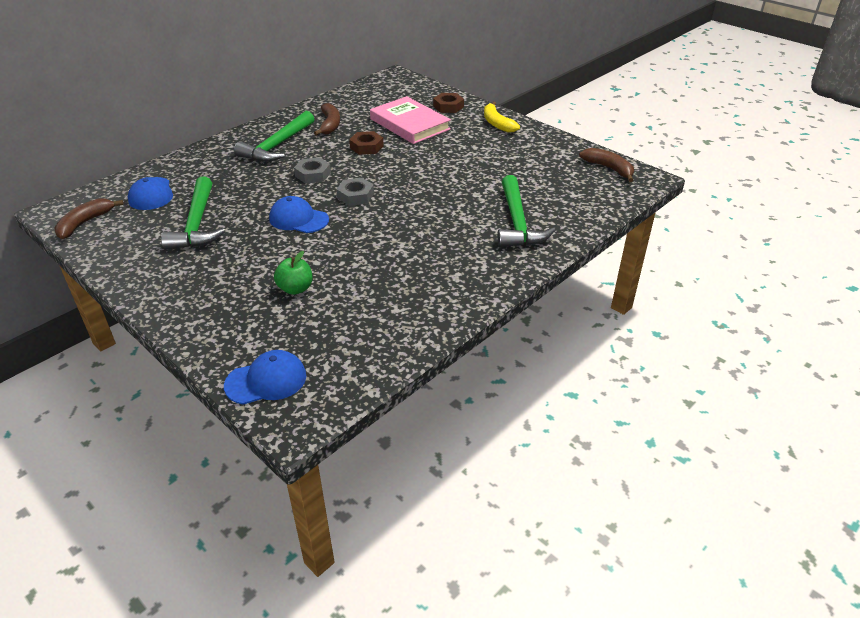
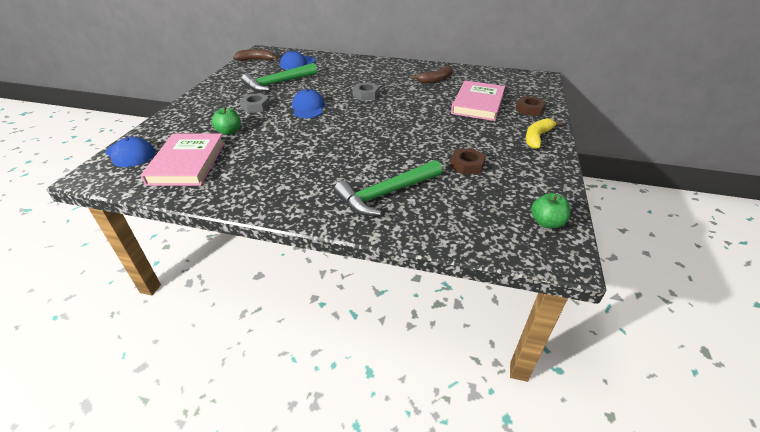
camera: 60 degrees right, 0 degrees up
green hammer [234,111,314,162] -> none
grey nut [336,178,374,206] -> grey nut moved to [239,93,270,113]
brown nut [349,131,384,155] -> brown nut moved to [450,148,486,175]
brown banana [579,148,634,182] -> green apple [531,193,570,228]
none -> pink book [141,133,225,186]

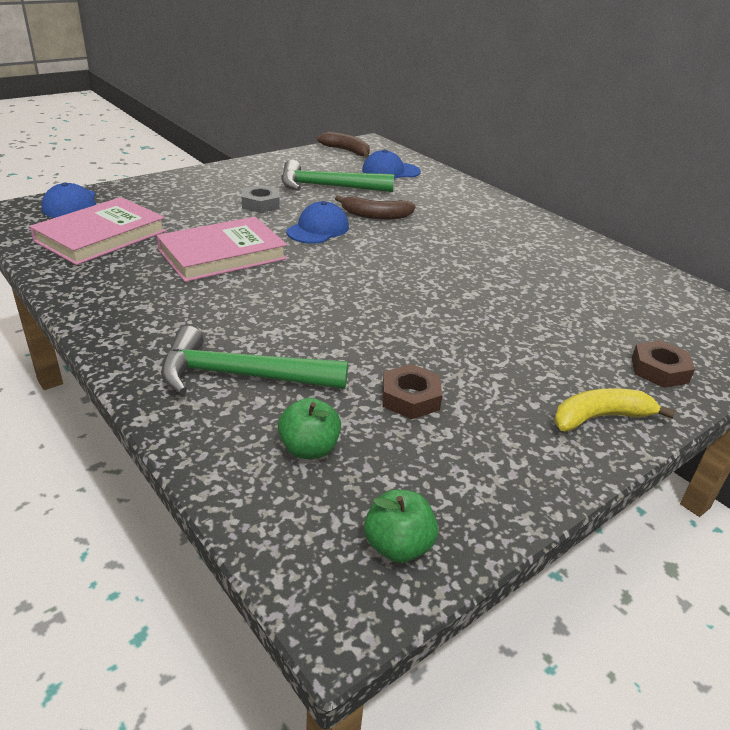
camera: 35 degrees right, 5 degrees down
green apple [212,107,241,135] -> green apple moved to [278,398,341,459]
grey nut [352,82,379,101] -> none
brown banana [411,66,453,83] -> brown banana moved to [335,195,416,220]
pink book [451,80,505,121] -> pink book moved to [157,217,287,282]

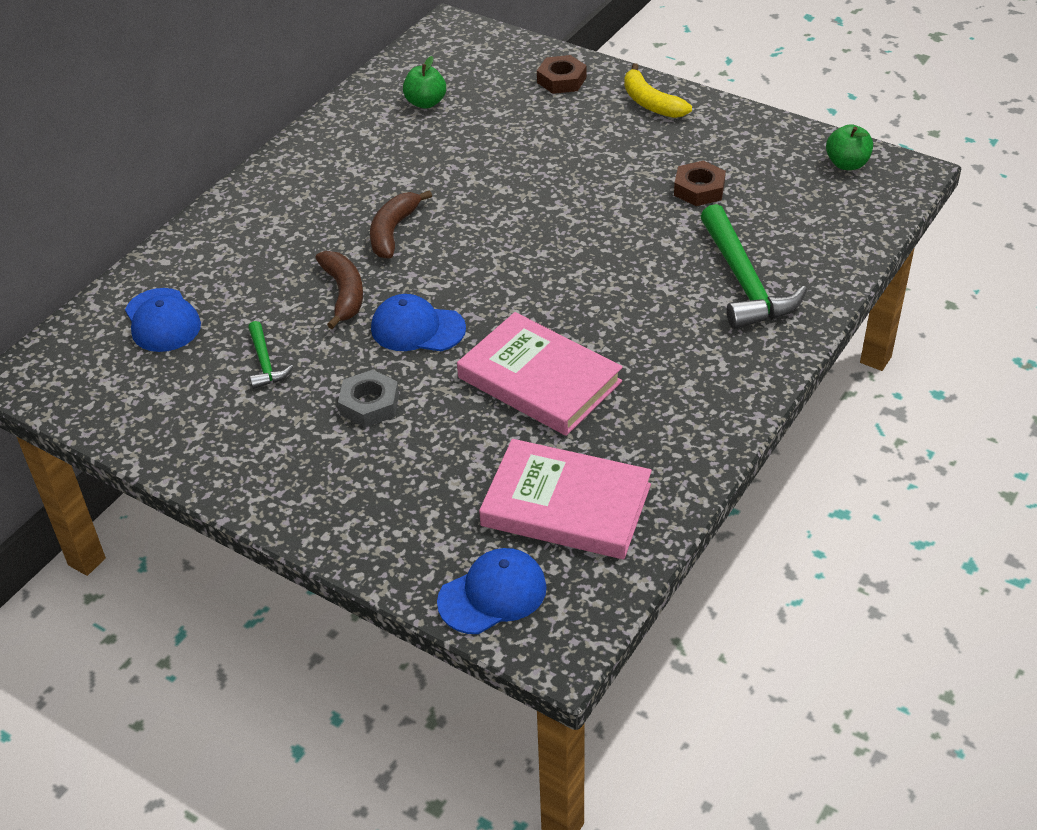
camera: 105 degrees left, 10 degrees up
green apple [278,398,341,459] -> green apple moved to [403,56,446,109]
green hammer [281,160,394,192] -> green hammer [248,321,294,389], size x0.50
brown banana [317,132,370,158] -> brown banana moved to [370,190,432,259]

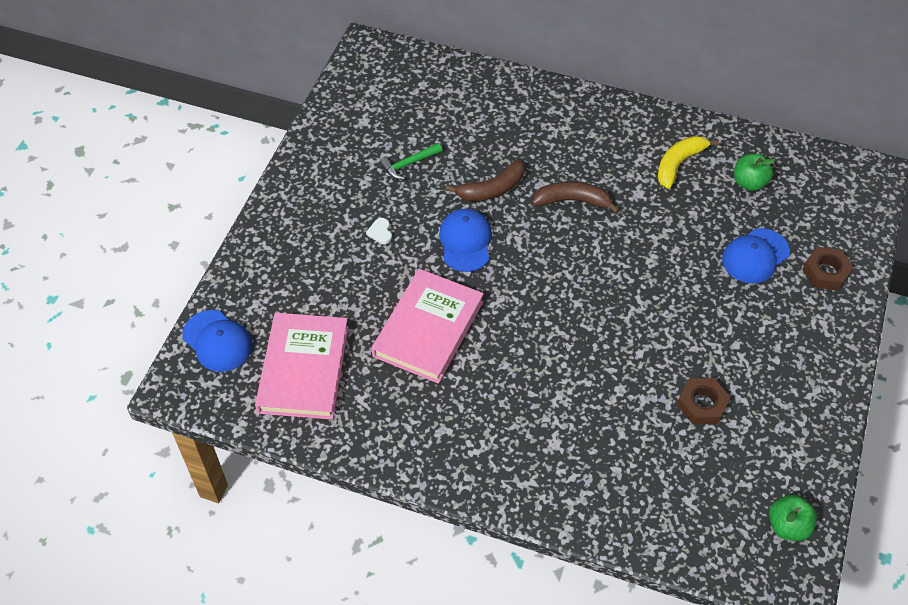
camera: 75 degrees right, 10 degrees up
blue cap [125,288,201,352] -> blue cap moved to [722,228,790,283]
grey nut [338,369,399,427] -> white heart [366,218,392,244]
yellow banana [624,63,692,118] -> yellow banana moved to [658,136,719,189]
green hammer [700,204,807,329] -> none

